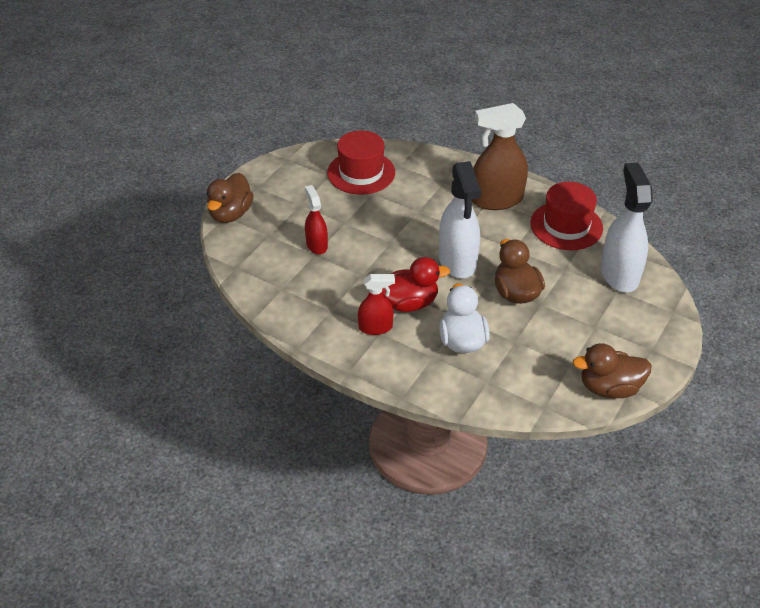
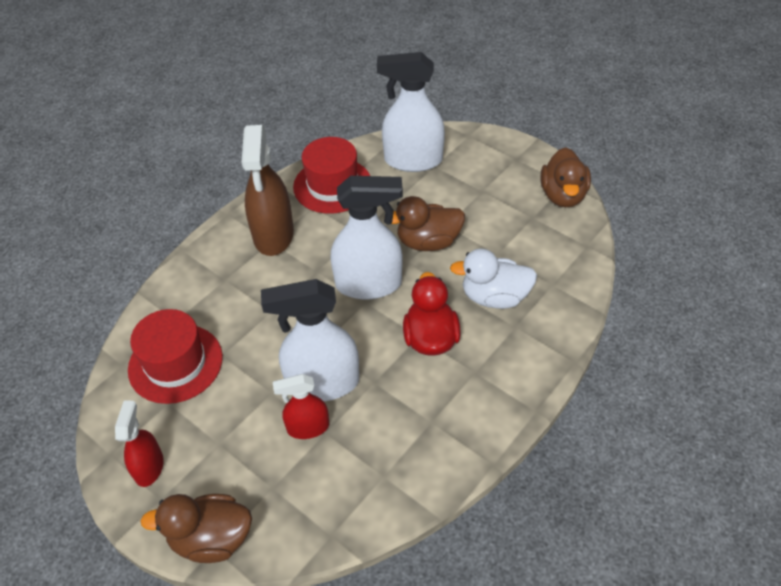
camera: 80 degrees left, 5 degrees up
brown duck [207,173,254,223] -> brown duck turned 150 degrees clockwise [140,494,252,563]
red spray bottle [358,274,395,335] -> red spray bottle moved to [115,401,164,487]
none -> white spray bottle [261,279,359,401]

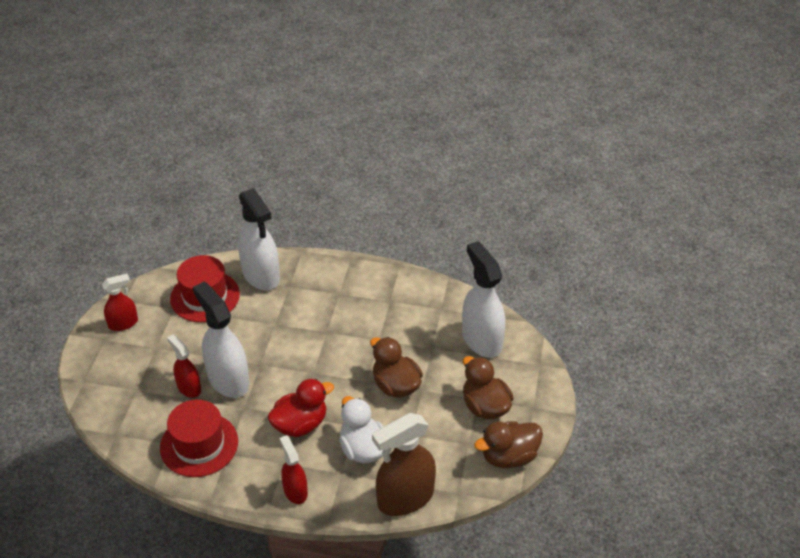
camera: 60 degrees right, 5 degrees down
brown duck [140,494,252,563] -> brown duck moved to [463,356,514,419]
brown spray bottle [242,125,294,256] -> brown spray bottle moved to [372,413,436,516]
red hat [293,137,370,214] -> red hat moved to [160,399,238,477]
white spray bottle [330,176,403,299] -> white spray bottle moved to [238,188,280,290]
none -> red spray bottle [280,435,308,504]

